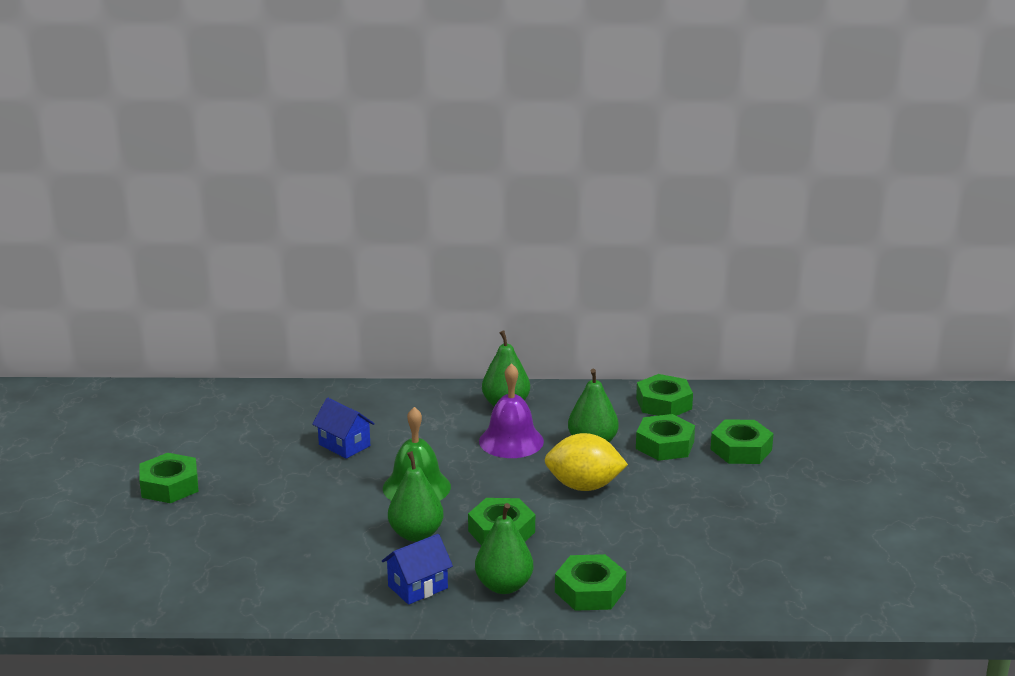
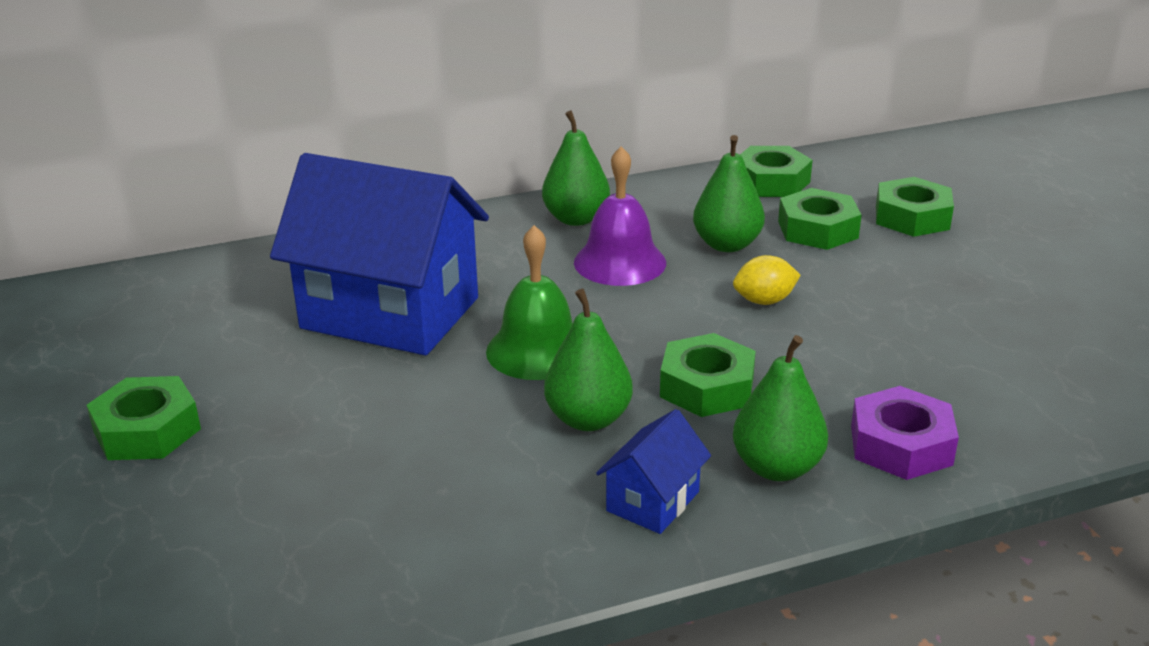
camera: 20 degrees left, 5 degrees up
blue house [312,398,375,459] -> blue house [270,153,489,355], size x2.30
yellow lemon [544,433,628,491] -> yellow lemon [733,255,801,305], size x0.60
green nut [555,554,626,611] -> purple nut [851,386,959,480]

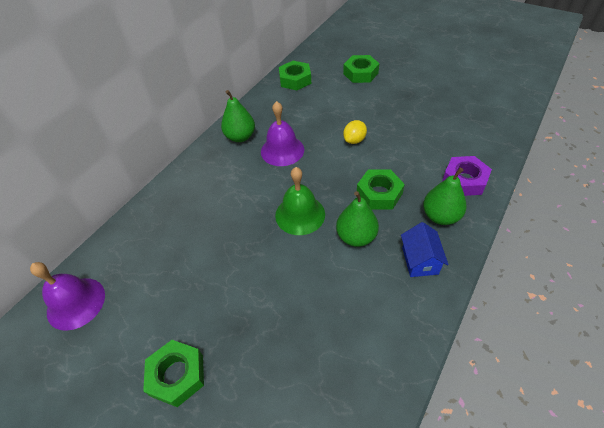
camera: 35 degrees left, 20 degrees up
blue house [270,153,489,355] -> none
green pear [693,135,765,252] -> none
green nut [778,188,862,250] -> none
none -> purple bell [30,262,105,331]

